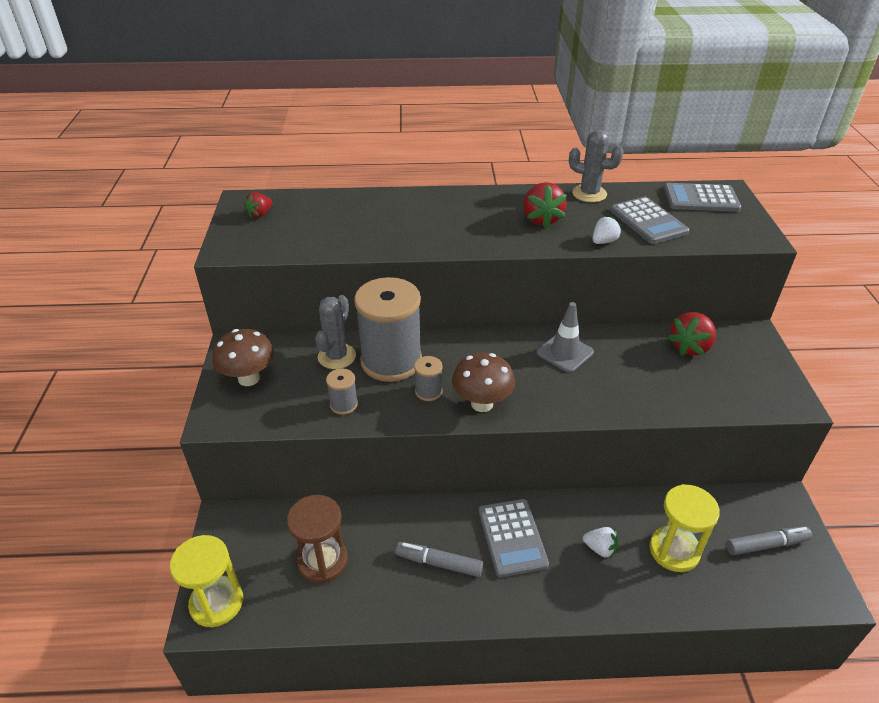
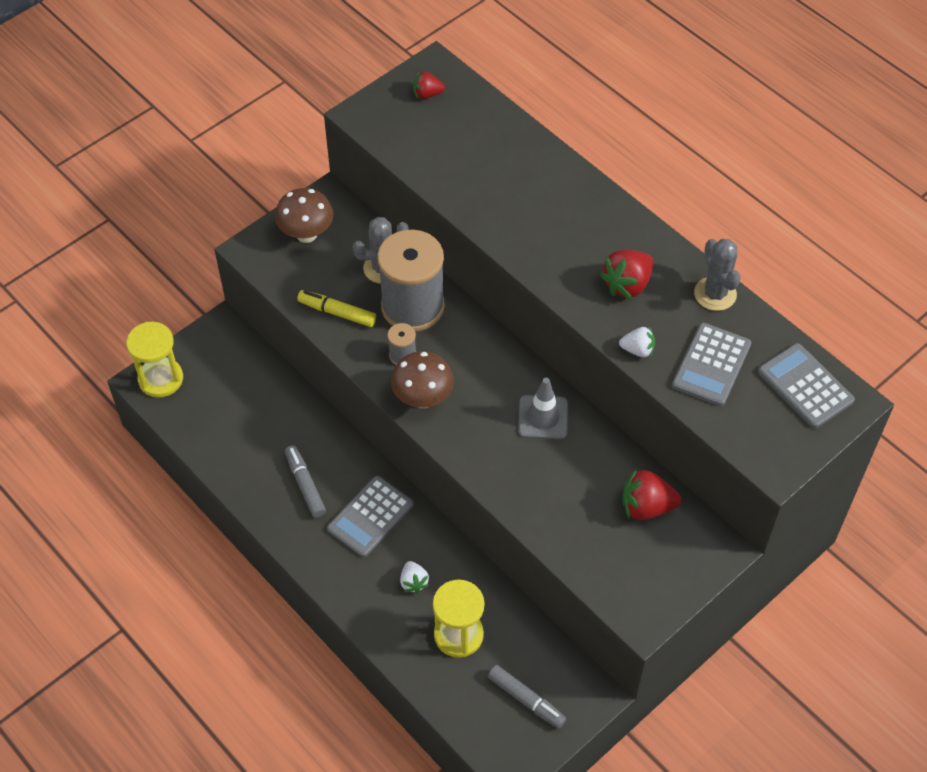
camera: 50 degrees right, 15 degrees up
brown hourglass [287,495,348,583] -> none
grey spool [326,369,358,415] -> yellow marker [297,290,376,327]

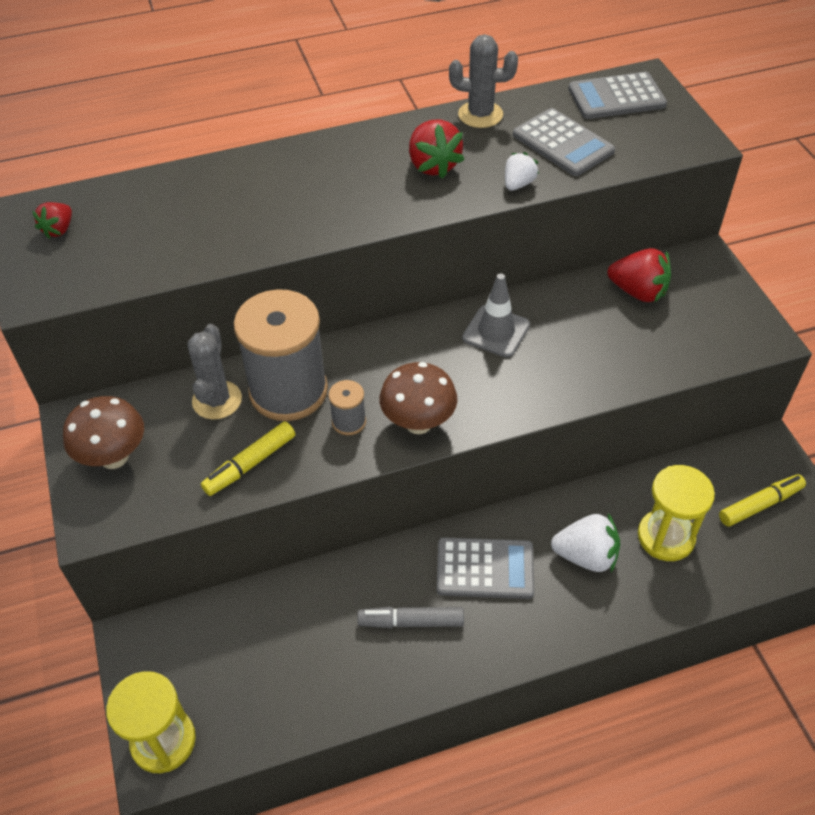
camera: 65 degrees left, 5 degrees down
grey calculator [327,476,414,557] -> grey calculator turned 60 degrees counterclockwise [437,538,535,599]
white strawberry [400,561,429,593] -> white strawberry [551,513,620,572], size x1.65
grey marker [488,665,566,729] -> yellow marker [719,474,806,526]
red strawberry [622,468,681,520] -> red strawberry turned 90 degrees counterclockwise [607,248,671,303]

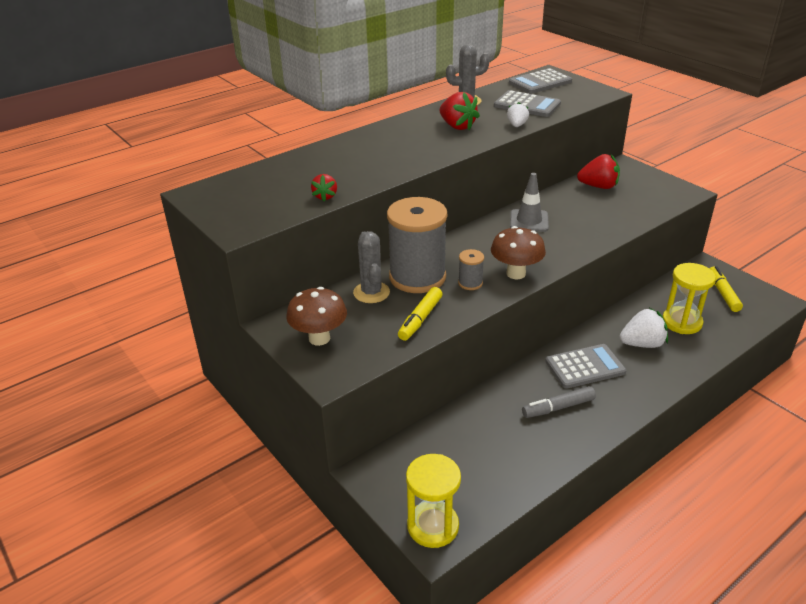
camera: 20 degrees left, 15 degrees down
red strawberry [32,202,72,239] -> red strawberry moved to [311,174,337,201]
yellow marker [719,474,806,526] -> yellow marker turned 45 degrees counterclockwise [710,266,743,312]

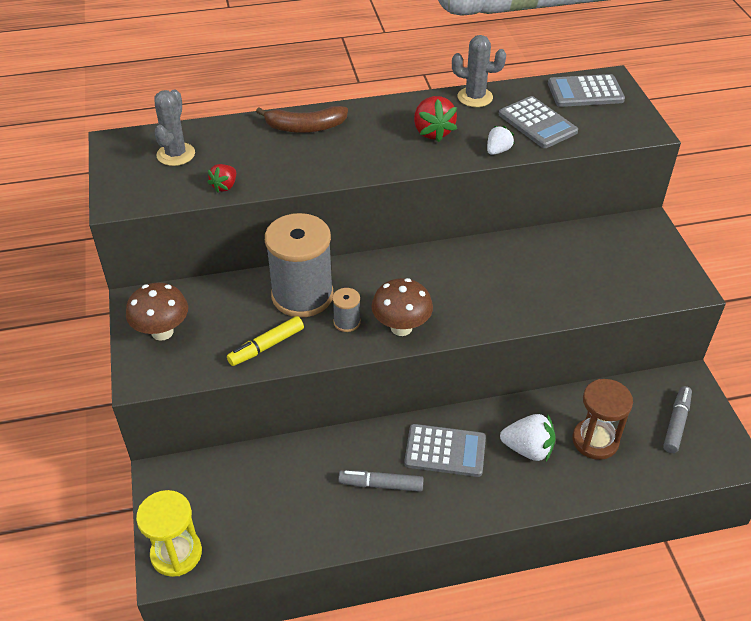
camera: 25 degrees right, 10 degrees up
grey cactus [353,231,390,303] -> grey cactus moved to [154,89,195,166]
grey traffic cone [510,173,549,232] -> none
red strawberry [577,154,620,189] -> none
yellow hourglass [663,263,716,334] -> brown hourglass [572,379,633,460]
yellow marker [710,266,743,312] -> grey marker [663,386,692,453]
none -> brown banana [256,106,348,133]

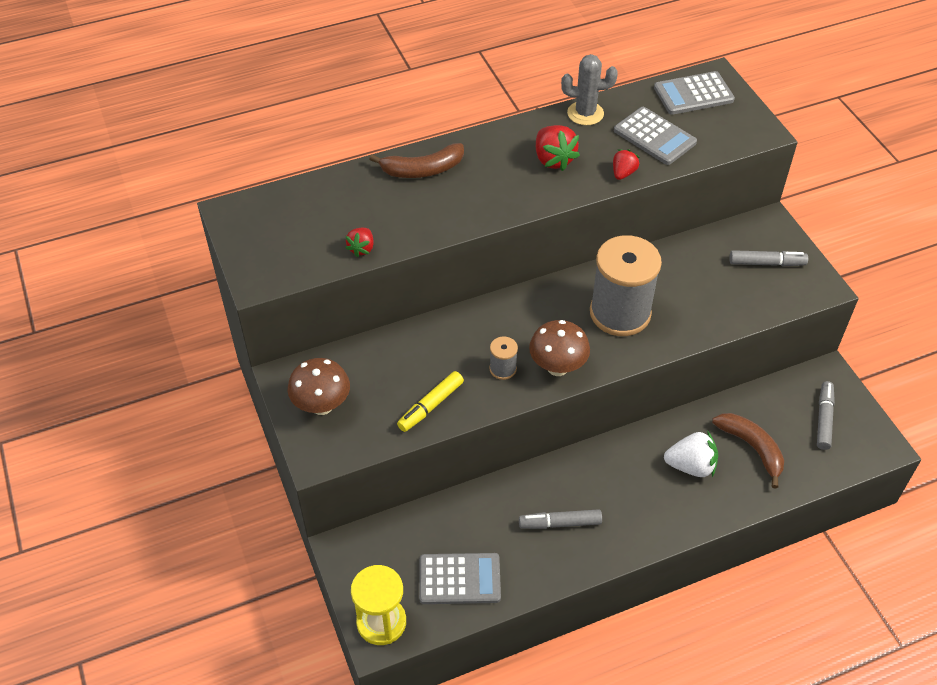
camera: 10 degrees left, 5 degrees up
grey cactus [154,89,195,166] -> none
grey spool [265,213,334,318] -> grey spool moved to [590,235,662,336]
grey calculator [404,424,486,477] -> grey calculator moved to [419,553,501,604]
white strawberry [487,126,515,155] -> red strawberry [613,149,640,180]
brown hourglass [572,379,633,460] -> brown banana [712,413,784,488]
none -> grey marker [729,250,808,266]

